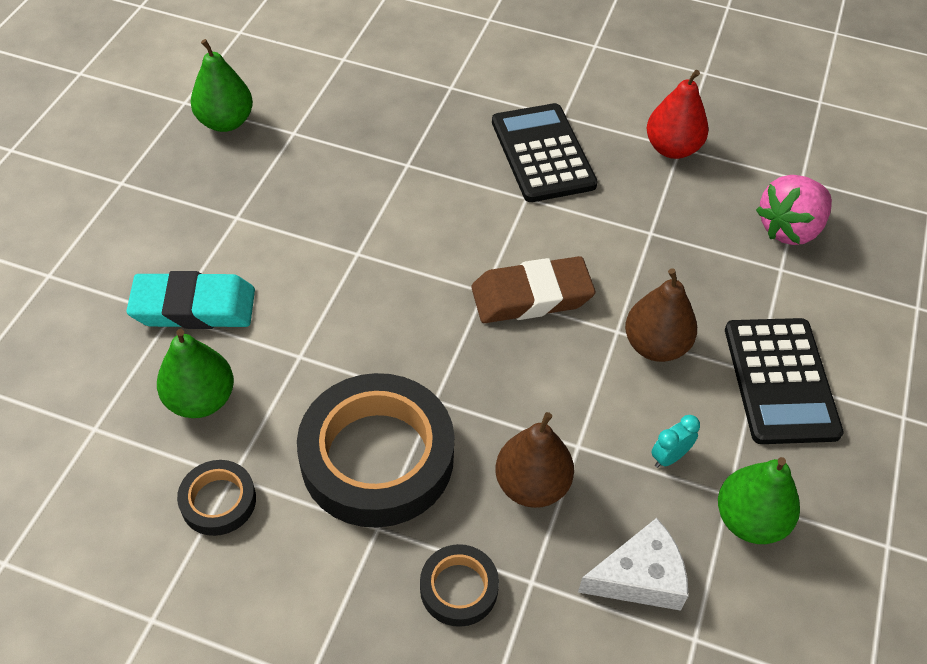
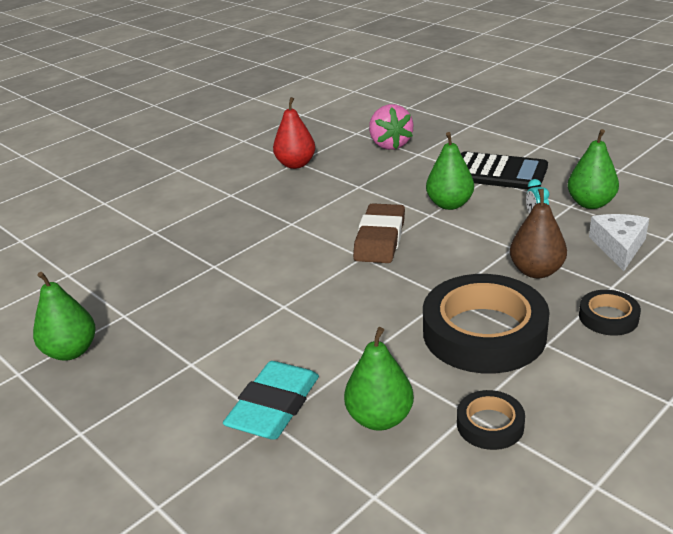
camera: 60 degrees left, 20 degrees down
black calculator [492,103,598,202] -> none
brown pear [625,268,697,362] -> green pear [426,132,474,210]

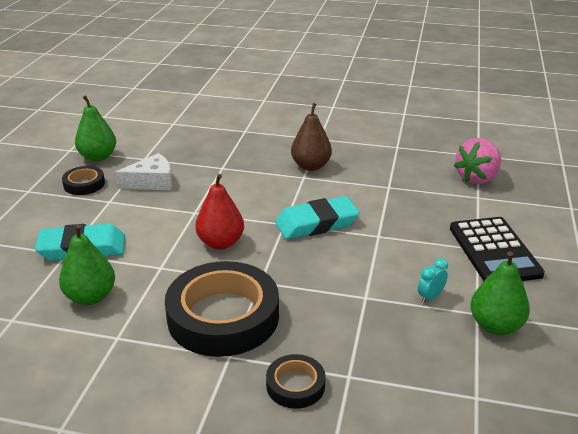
camera: 55 degrees right, 0 degrees up
red pear [273,97,315,169] -> red pear moved to [195,174,244,249]
brown eraser [353,203,405,263] -> turquoise eraser [275,196,360,239]
green pear [426,132,474,210] -> none
black tape [457,390,525,450] -> black tape moved to [62,166,105,195]
brown pear [510,189,567,278] -> brown pear moved to [291,103,332,171]
white cheese [589,214,649,271] -> white cheese moved to [115,153,172,190]

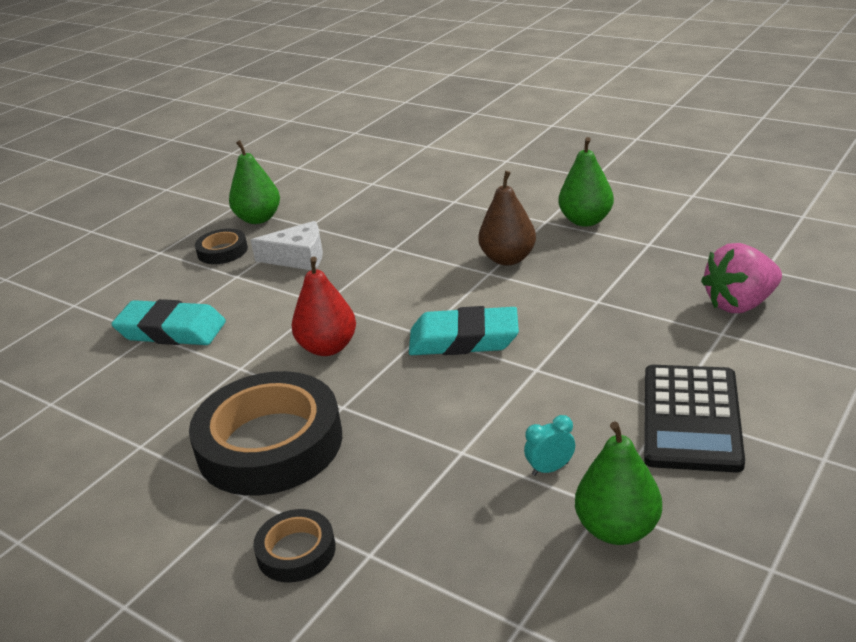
camera: 25 degrees right, 0 degrees up
green pear [59,224,115,305] -> green pear moved to [559,137,614,227]

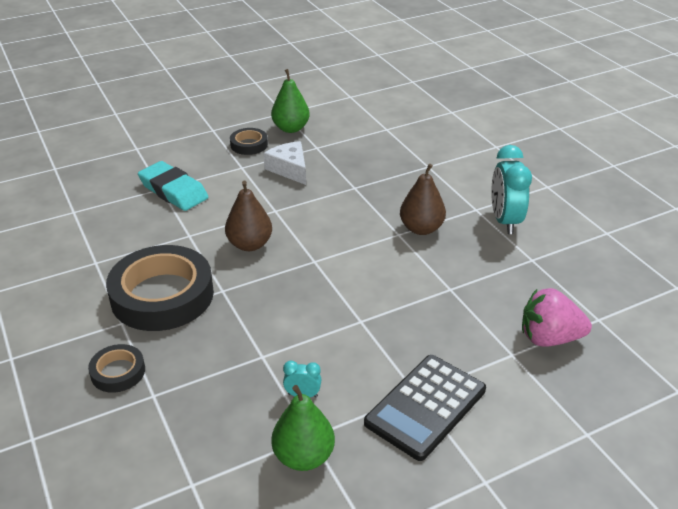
camera: 25 degrees right, 5 degrees up
white cheese [251,221,323,270] -> white cheese turned 150 degrees counterclockwise [263,141,306,185]
red pear [292,257,356,356] -> brown pear [225,181,272,251]
turquoise eraser [409,306,519,355] -> none
green pear [559,137,614,227] -> turquoise clock [491,145,532,234]

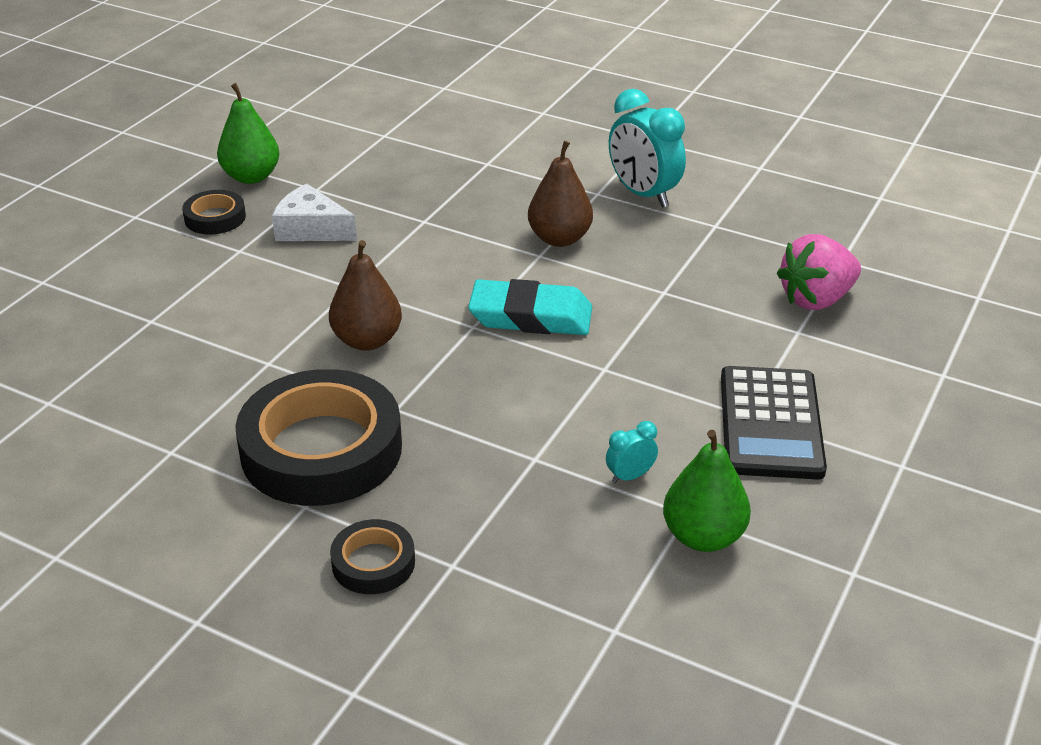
camera: 35 degrees left, 0 degrees up
turquoise eraser [138,161,208,211] -> turquoise eraser moved to [468,279,592,335]

